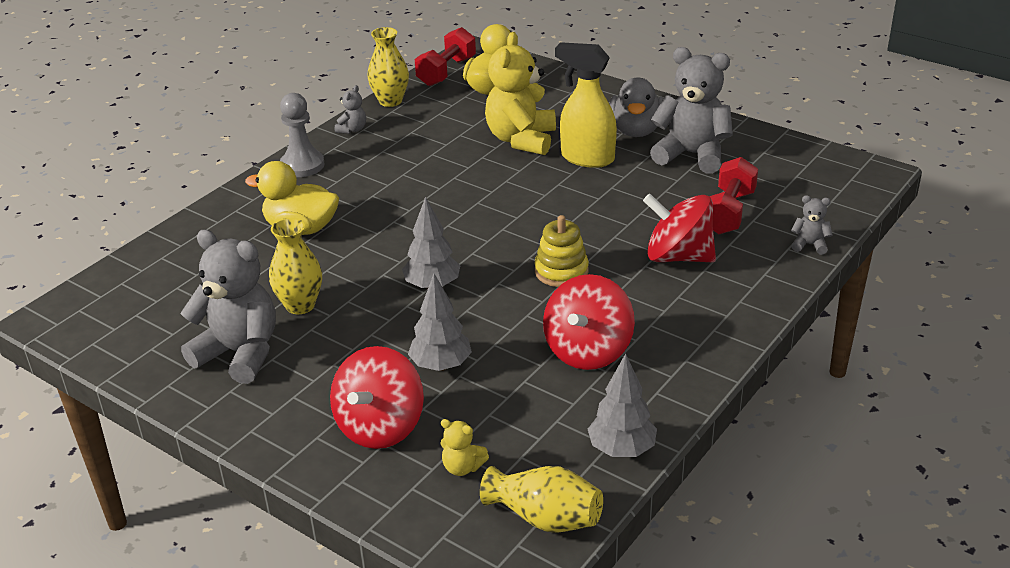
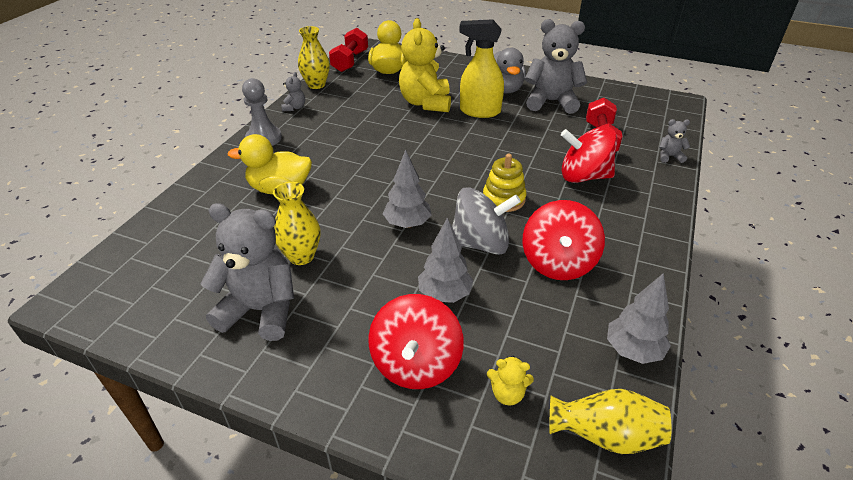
camera: 15 degrees left, 5 degrees up
none -> grey spinning top [452,187,521,255]

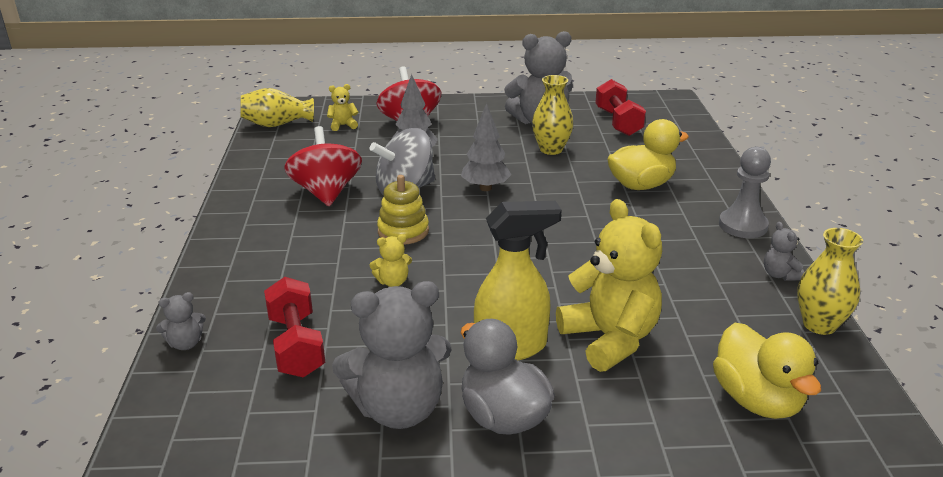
camera: 155 degrees right, 10 degrees down
red dumbbell [329,28,368,72] -> red dumbbell moved to [595,79,646,136]
red spinning top [561,126,617,183] -> none
grey tree [607,274,671,364] -> none
none -> yellow teddy bear [370,234,412,287]

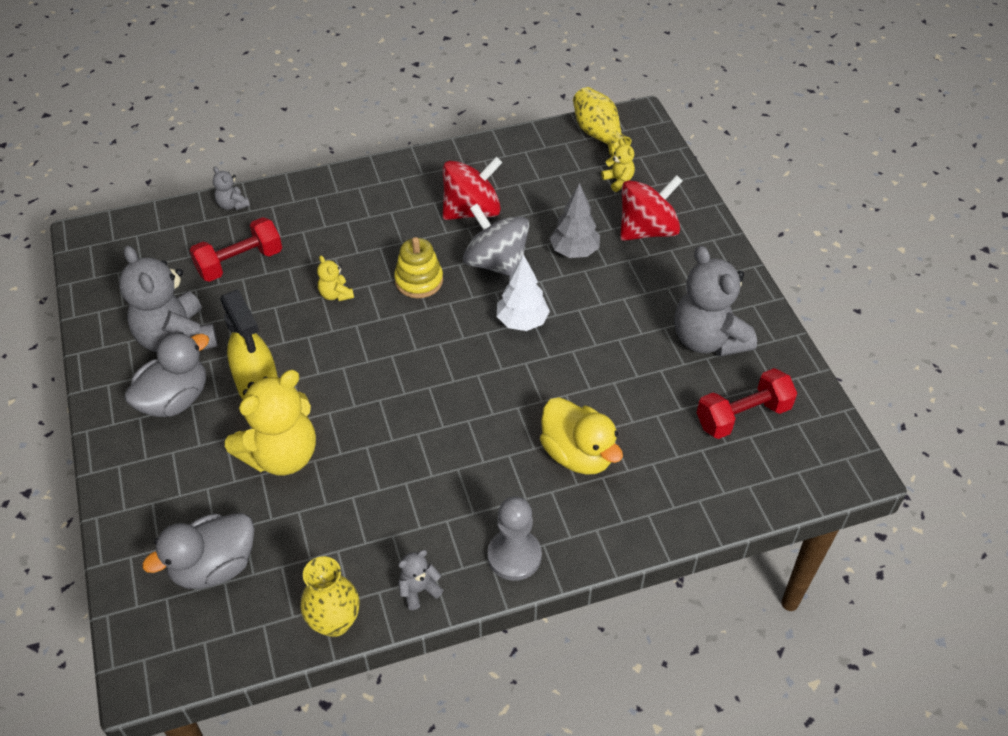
camera: 75 degrees right, 20 degrees up
grey tree [461,103,511,191] -> white tree [497,255,550,331]
yellow vase [532,75,574,155] -> none
yellow duck [713,323,821,419] -> grey duck [142,513,254,589]

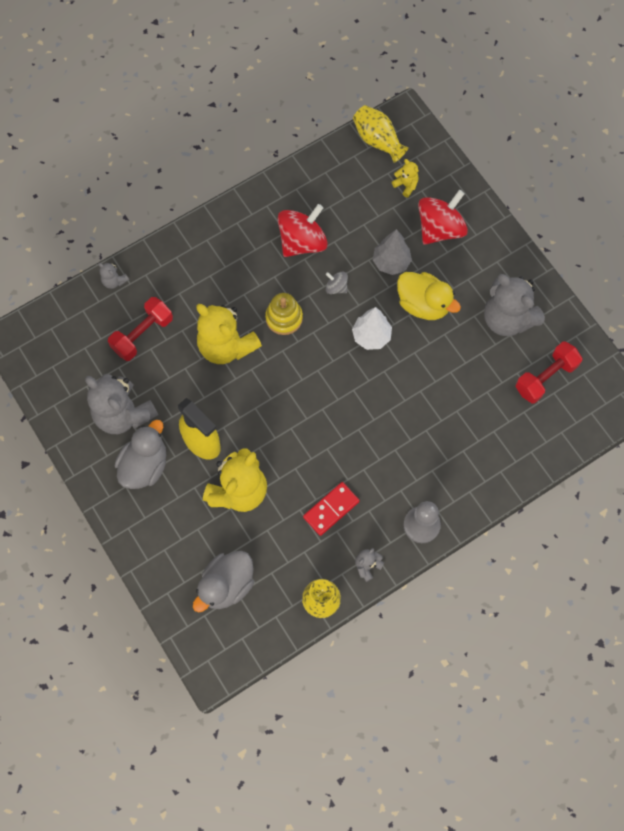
camera: 15 degrees left, 20 degrees up
yellow teddy bear [317,256,354,301] -> yellow teddy bear [196,304,262,364], size x2.27
grey spinning top [463,204,529,276] -> grey spinning top [326,272,348,294], size x0.47
yellow duck [540,397,623,475] -> yellow duck moved to [397,272,461,320]
none -> red domino [303,482,360,536]

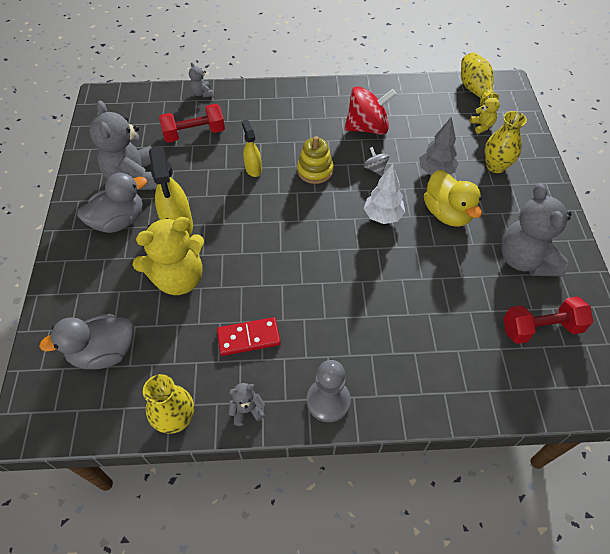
camera: 30 degrees right, 15 degrees down
yellow teddy bear [196,304,262,364] -> yellow spray bottle [242,120,262,177]
red spinning top [418,190,468,245] -> yellow vase [485,111,527,173]

